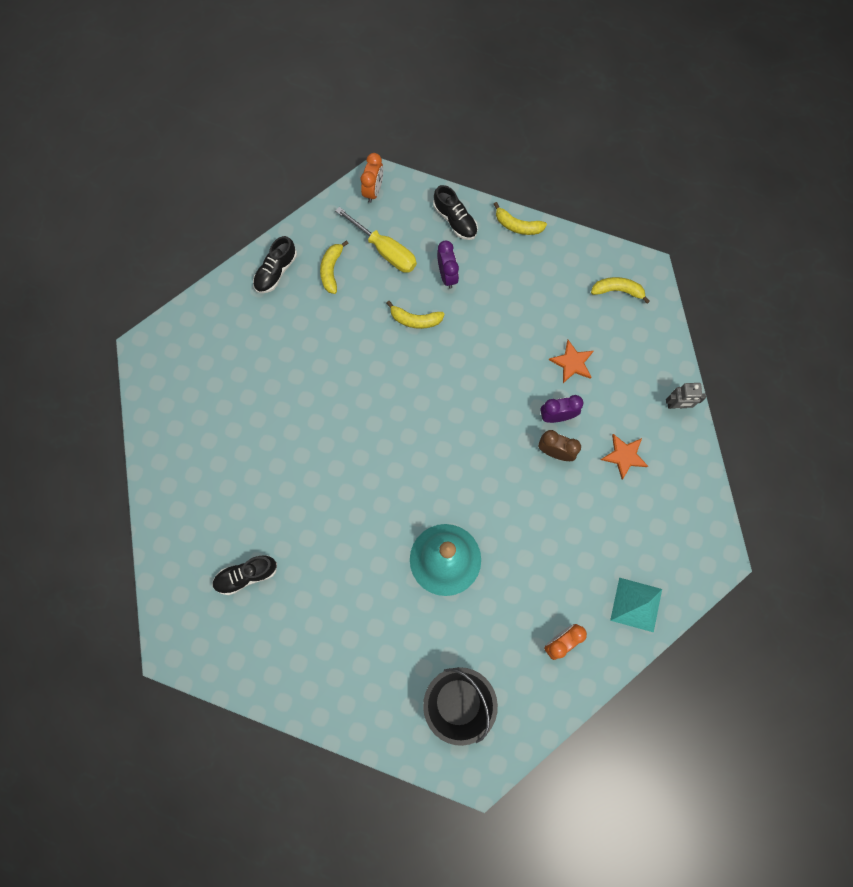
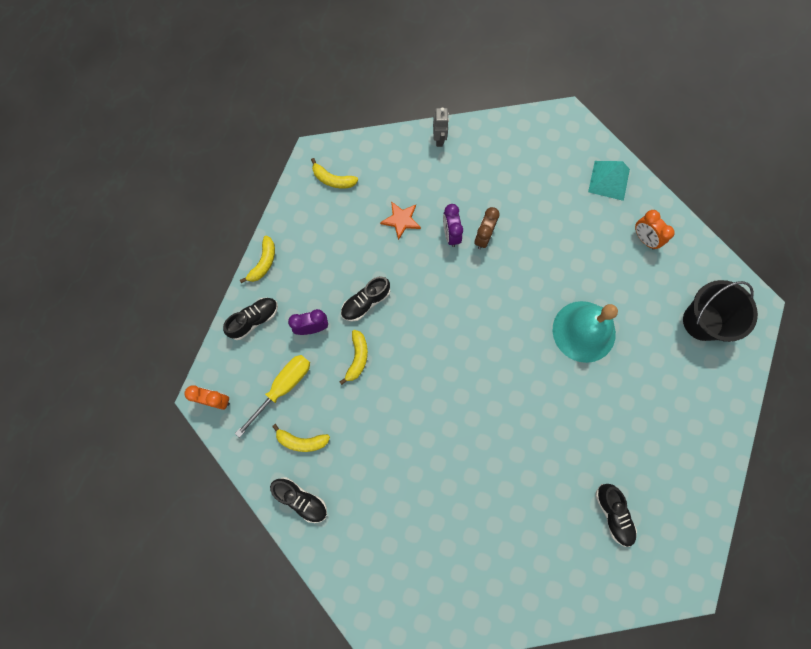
camera: 90 degrees left, 0 degrees up
yellow banana [591,277,650,304] -> yellow banana turned 75 degrees counterclockwise [311,158,358,188]
orange star [601,434,648,480] -> none
none -> black shoe [341,276,390,321]

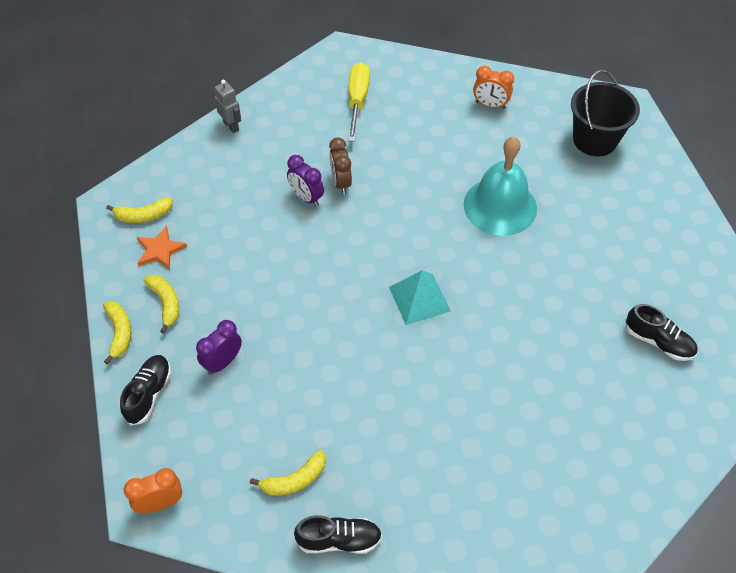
camera: 35 degrees left, 20 degrees down
yellow screwdriver [235,355,310,438] -> yellow screwdriver moved to [348,62,370,142]
yellow banana [340,330,368,385] -> yellow banana moved to [143,275,179,334]
black shoe [341,276,390,321] -> none
orange star [380,201,421,240] -> orange star moved to [137,226,187,270]
turquoise pyramid [588,161,630,201] -> turquoise pyramid moved to [389,270,451,325]

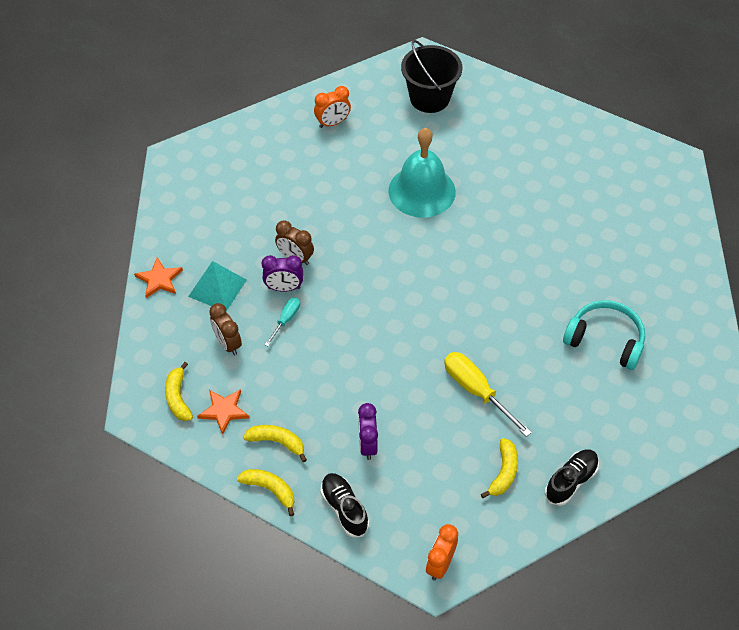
camera: 45 degrees left, 0 degrees up
yellow banana [106,197,173,223] -> yellow banana turned 135 degrees clockwise [165,362,193,421]
grey robot [215,80,241,133] -> orange star [134,257,183,298]
yellow screwdriver [348,62,370,142] -> yellow screwdriver moved to [444,352,532,437]
turquoise pyramid [389,270,451,325] -> turquoise pyramid moved to [188,261,247,311]
black shoe [625,304,698,361] -> none
none -> brown clock [209,303,242,355]
none -> turquoise screwdriver [265,298,300,346]
none -> turquoise headphones [563,300,645,370]

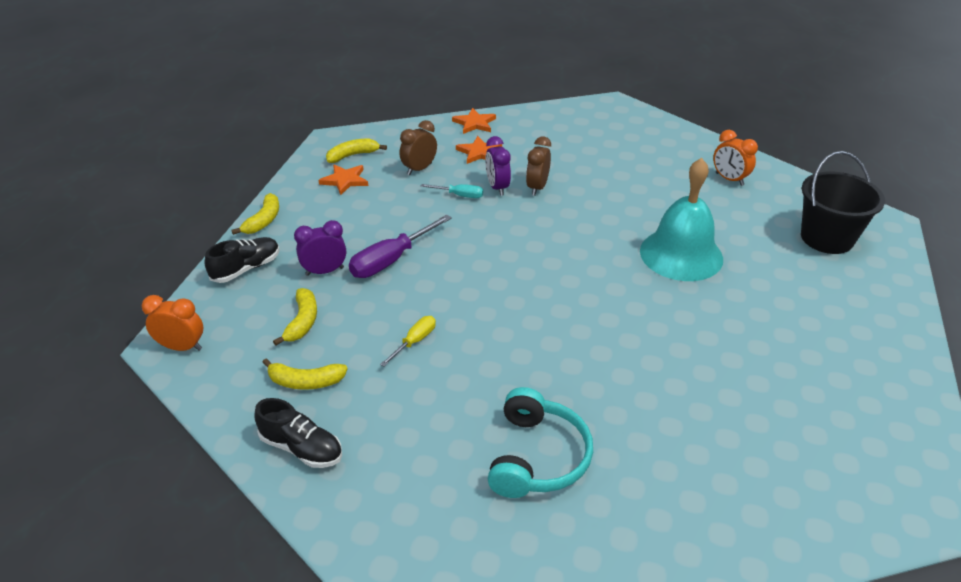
camera: 75 degrees right, 15 degrees down
turquoise pyramid [188,261,247,311] -> orange star [456,136,502,164]
yellow banana [243,425,307,462] -> yellow banana moved to [273,288,317,345]
yellow screwdriver [444,352,532,437] -> yellow screwdriver [380,316,436,366], size x0.56
none -> purple screwdriver [349,214,452,278]

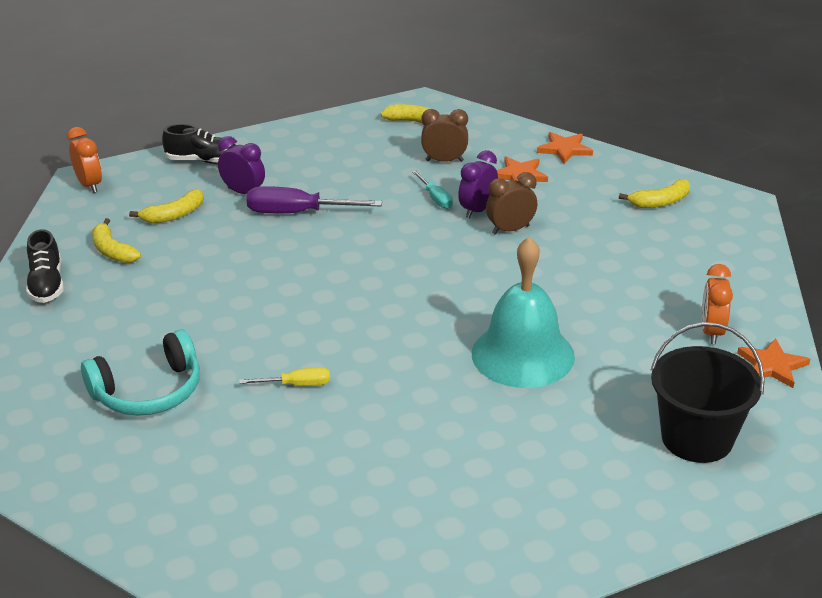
camera: 50 degrees right, 5 degrees down
yellow banana [232,193,279,235] -> yellow banana moved to [619,179,690,208]
orange star [318,164,368,195] -> orange star moved to [737,338,810,388]
yellow screwdriver [380,316,436,366] -> yellow screwdriver moved to [239,367,330,386]

